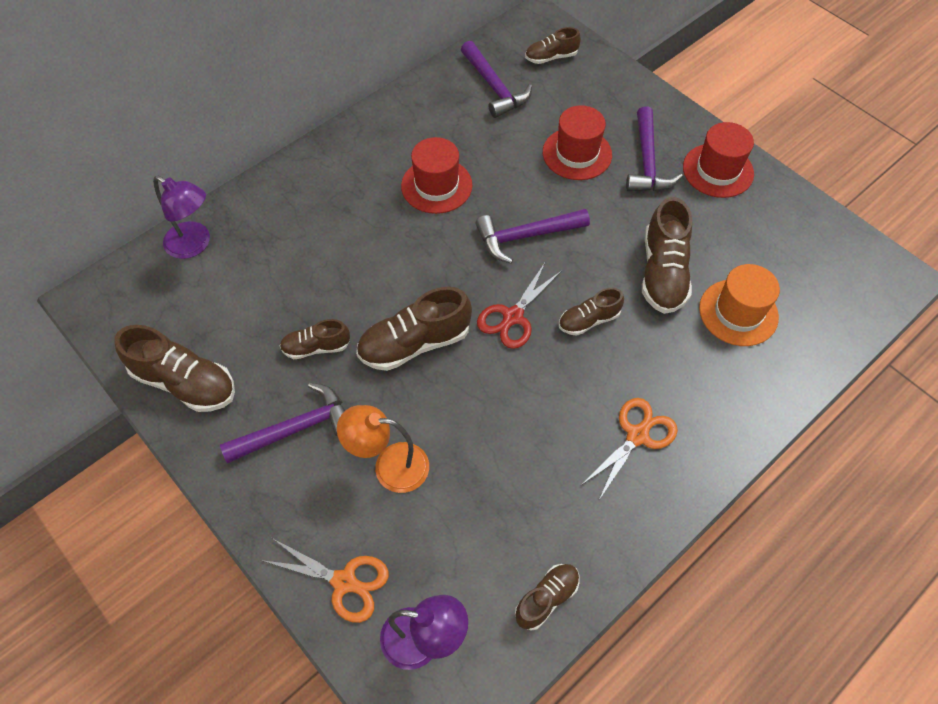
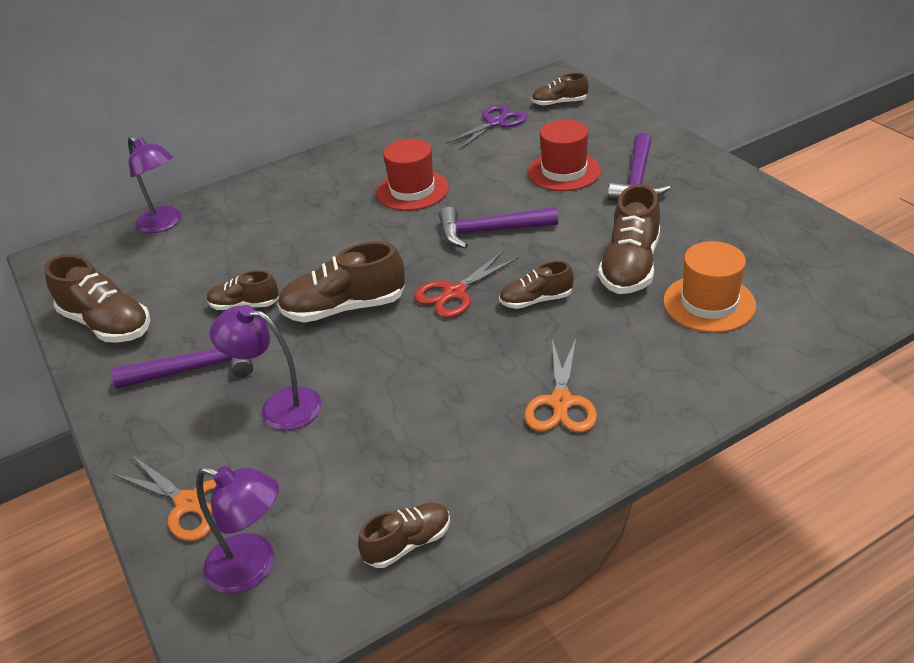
camera: 15 degrees right, 20 degrees down
orange lamp [337,405,429,493] -> purple lamp [210,305,321,430]
purple hammer [461,41,532,118] -> purple scissors [446,105,527,150]
orange scissors [581,398,678,500] -> orange scissors turned 135 degrees clockwise [525,339,597,433]
red hat [683,122,754,198] -> none

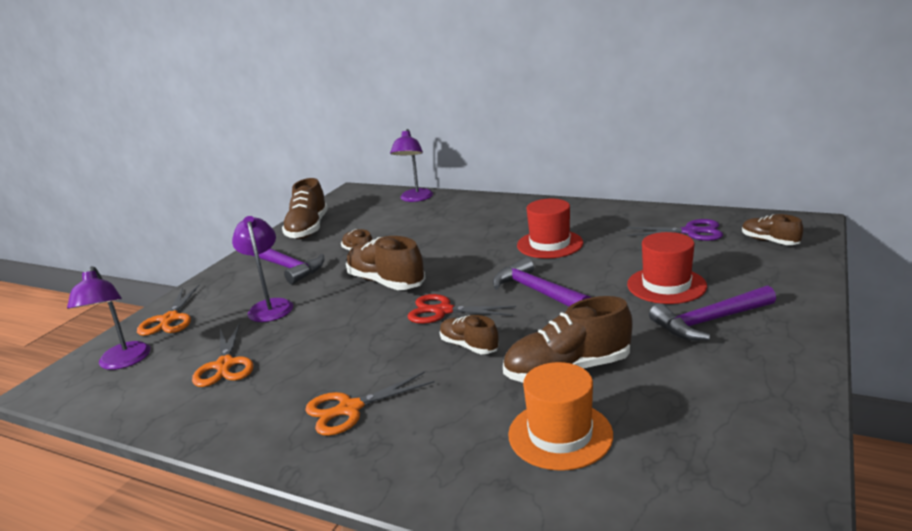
camera: 55 degrees right, 15 degrees down
brown shoe [358,503,450,568] -> none
none -> orange scissors [192,323,254,387]

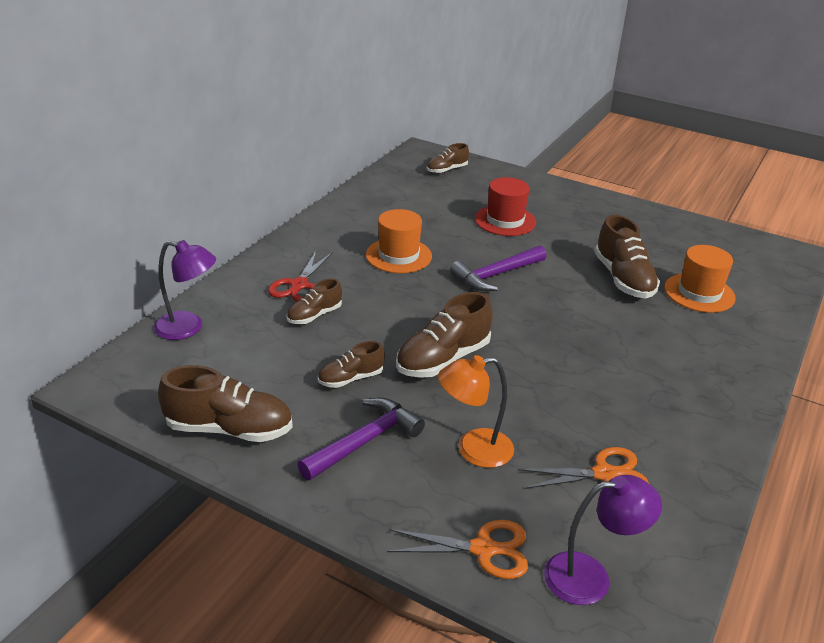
camera: 90 degrees left, 10 degrees up
purple lamp [232,216,293,322] -> orange lamp [438,355,514,468]
orange scissors [305,371,434,436] -> none
red scissors [408,294,517,324] -> red scissors moved to [268,251,333,302]
brown shoe [440,315,499,354] -> brown shoe moved to [286,278,342,324]
red hat [517,198,583,258] -> orange hat [366,209,432,273]
purple scissors [626,219,723,241] -> none
purple hammer [649,285,776,340] -> none

